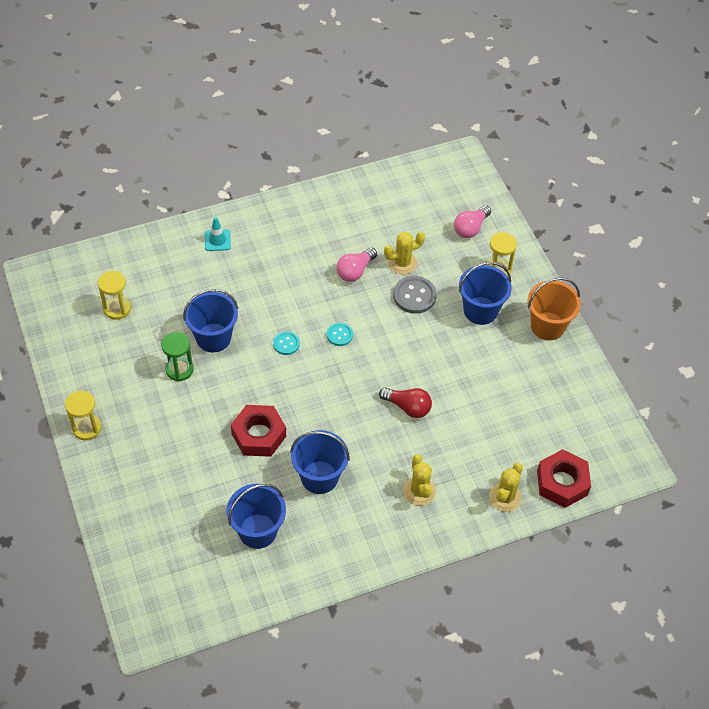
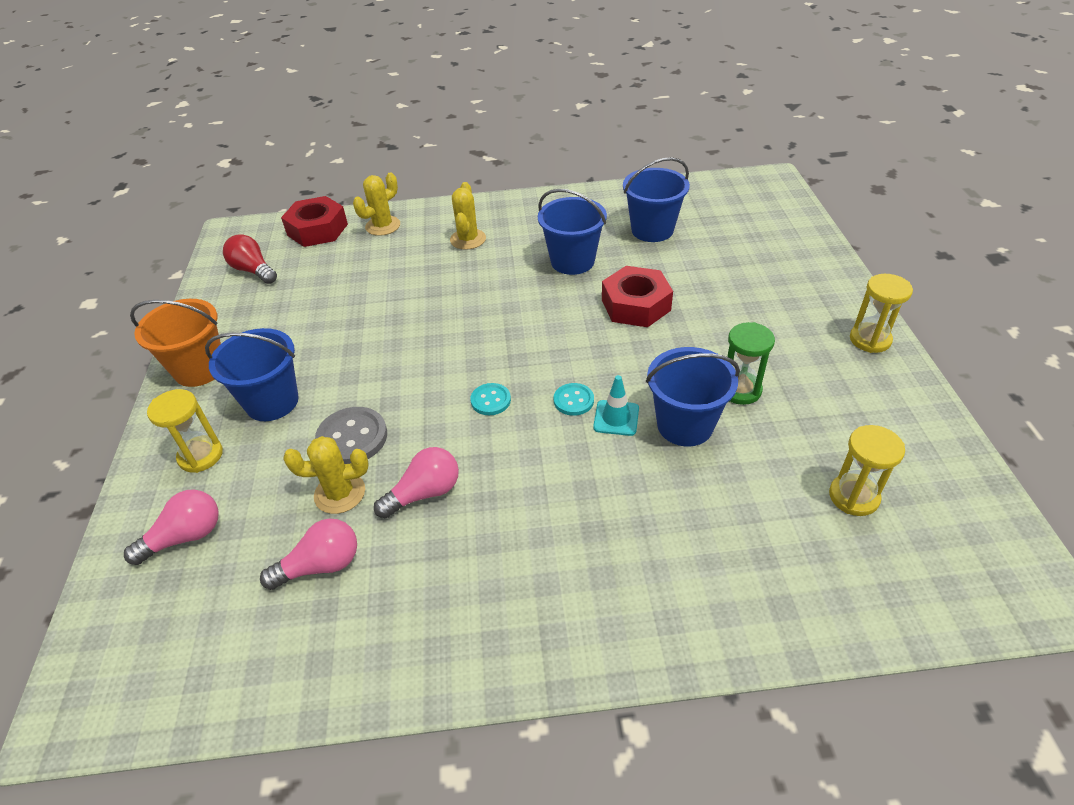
camera: 160 degrees left, 10 degrees down
turquoise traffic cone [205,217,231,251] -> turquoise traffic cone moved to [593,375,639,436]
red light bulb [379,387,432,418] -> red light bulb moved to [223,234,277,284]
none -> pink light bulb [260,519,357,590]

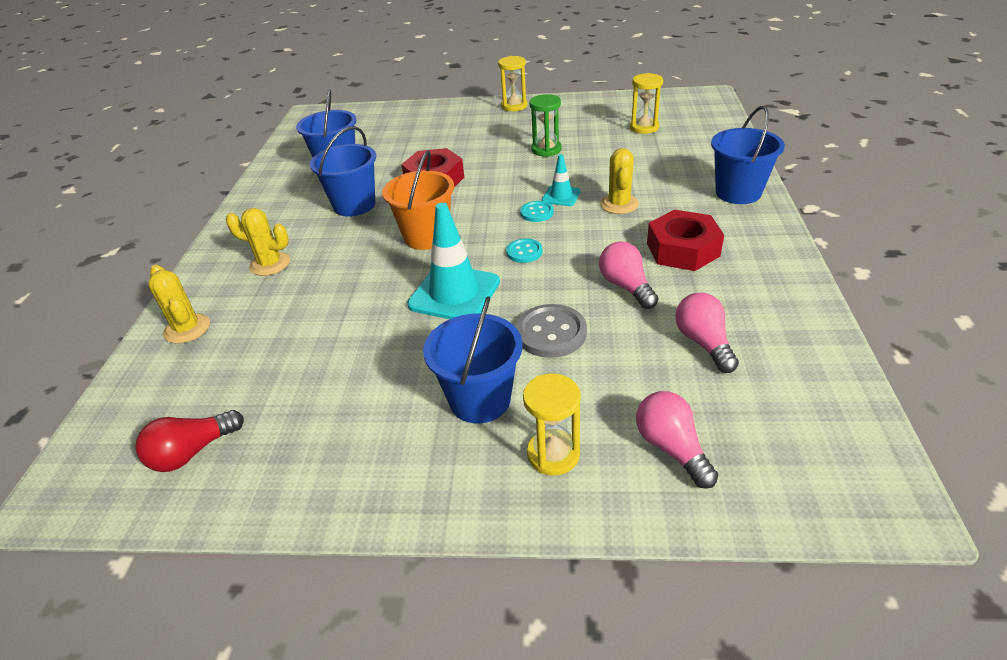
camera: 80 degrees left, 5 degrees down
orange bucket [130,299,221,387] -> orange bucket moved to [382,150,454,250]
red nut [281,196,348,247] -> red nut moved to [647,210,724,271]
yellow cactus [283,436,368,514] -> yellow cactus moved to [600,148,639,214]
blue bucket [646,347,740,446] -> blue bucket moved to [711,106,785,204]
none -> turquoise traffic cone [407,203,500,319]

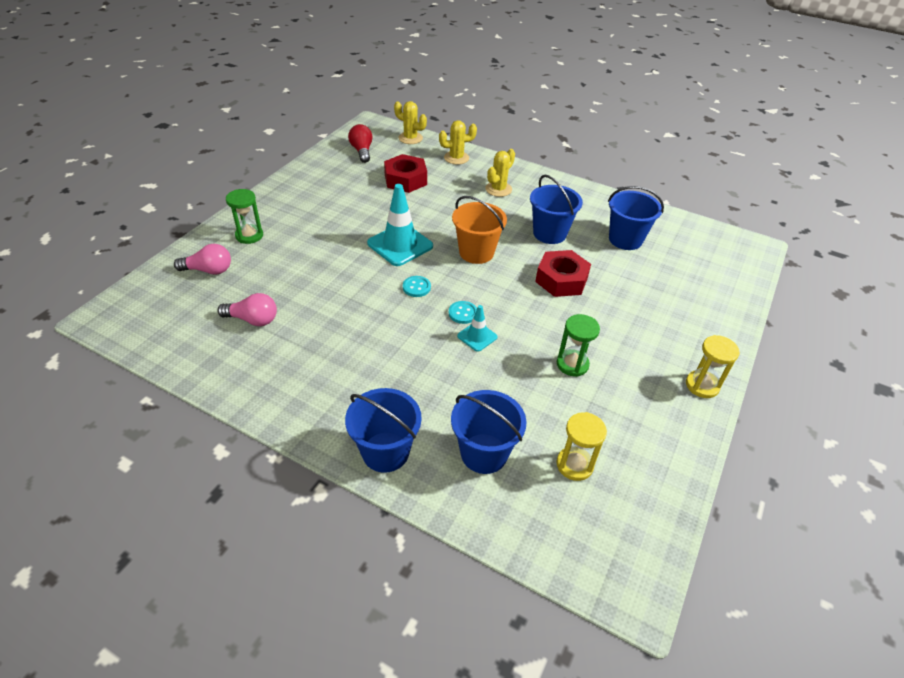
camera: 110 degrees right, 5 degrees up
blue bucket [423,296,523,423] -> blue bucket moved to [451,390,527,474]
grey button [516,304,587,358] -> none
yellow hourglass [523,374,581,476] -> green hourglass [226,189,263,244]
pink light bulb [599,241,658,309] -> none
yellow cactus [600,148,639,214] -> yellow cactus moved to [394,101,427,144]
red nut [647,210,724,271] -> red nut moved to [384,154,427,193]

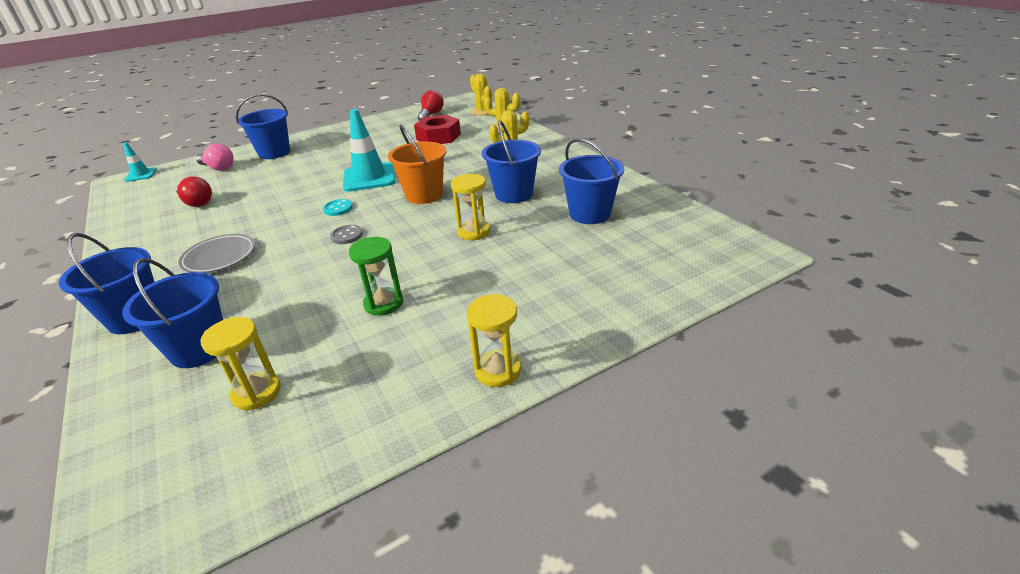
camera: 35 degrees right, 10 degrees down
pink light bulb [217,293,277,326] -> red light bulb [176,176,212,207]
green hourglass [226,189,263,244] -> blue bucket [236,94,290,159]
turquoise button [449,301,477,324] -> grey button [330,225,363,244]
turquoise traffic cone [457,305,498,352] -> turquoise traffic cone moved to [123,143,157,182]
red nut [535,250,591,297] -> yellow hourglass [451,174,490,240]
none -> grey plate [179,234,255,273]

